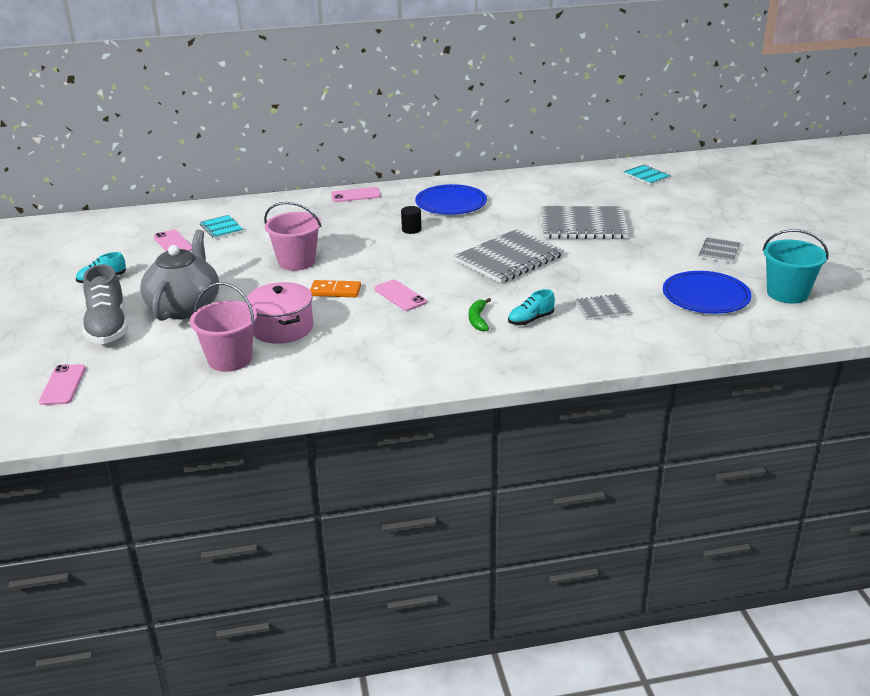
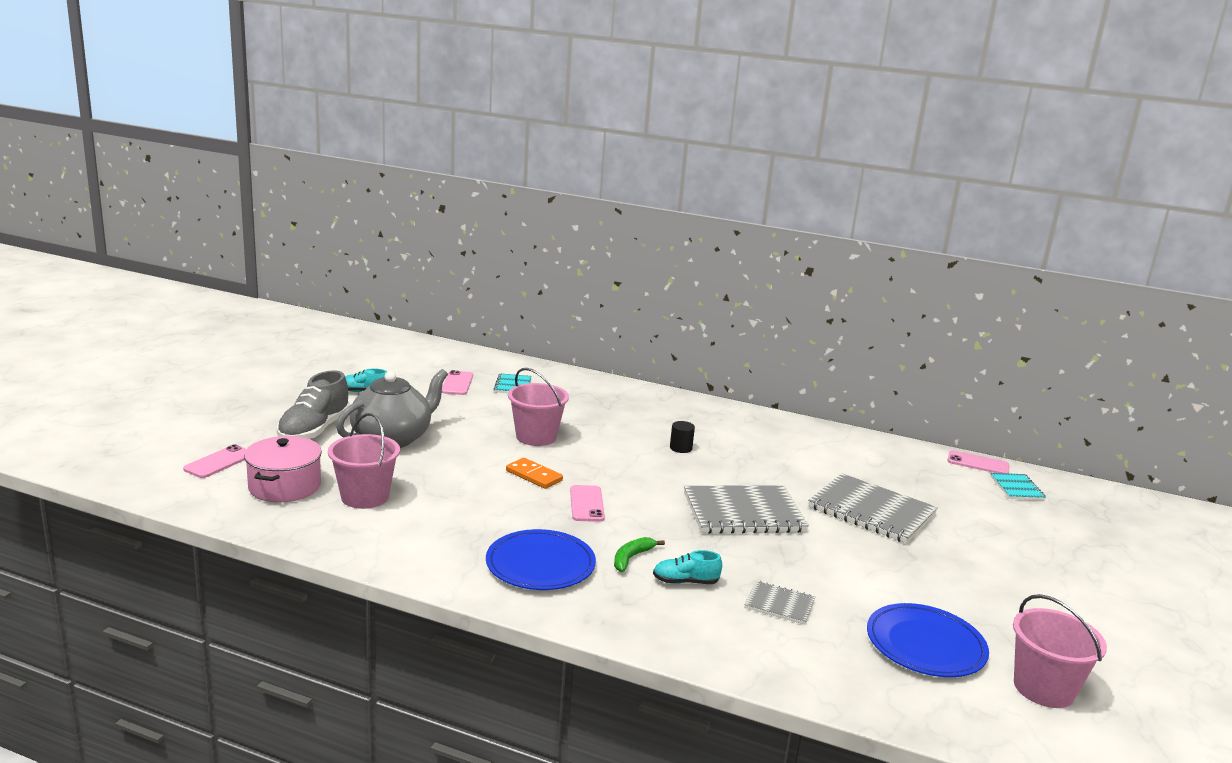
camera: 30 degrees right, 10 degrees down
pink pot [245,282,313,344] -> pink pot moved to [244,436,322,502]
pink phone [331,187,381,202] -> pink phone moved to [947,450,1010,474]
blue plate [415,184,487,215] -> blue plate moved to [486,529,596,590]
grey notebook [699,237,741,263] -> none
turquoise bucket [763,229,829,304] -> pink bucket [1013,594,1107,708]

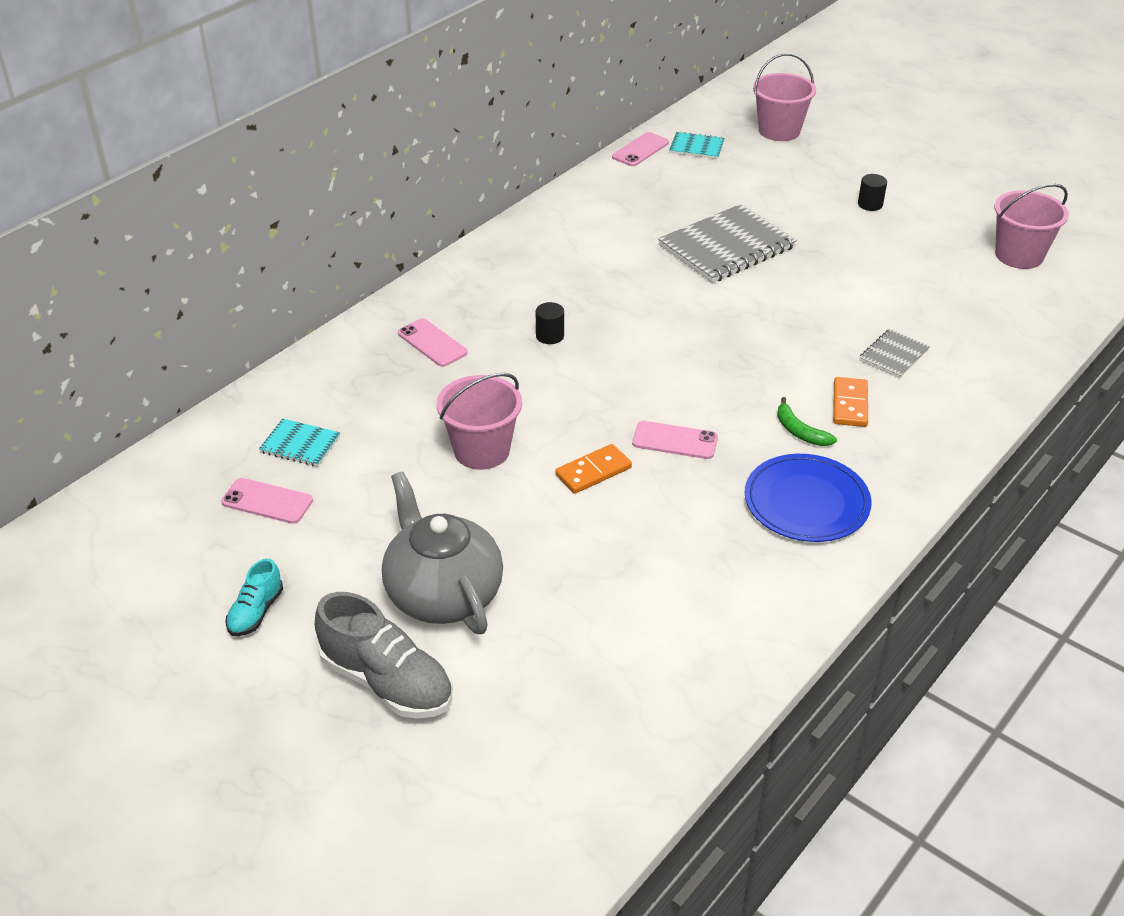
camera: 70 degrees left, 20 degrees up
pink phone [183,444,246,478] -> pink phone moved to [398,318,468,367]
pink pot [244,436,322,502] -> none
pink bucket [328,413,400,509] -> pink bucket moved to [753,53,816,141]
turquoise shoe [653,550,722,584] -> orange domino [833,377,868,427]
grey notebook [684,485,809,534] -> none
blue plate [867,603,989,677] -> none
none -> black cylinder [858,174,887,211]

